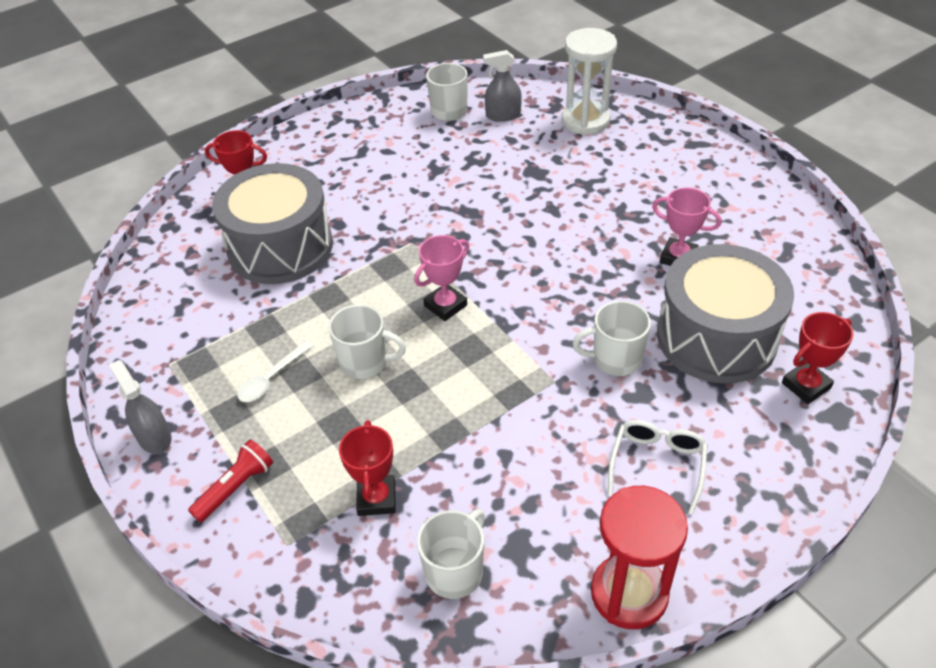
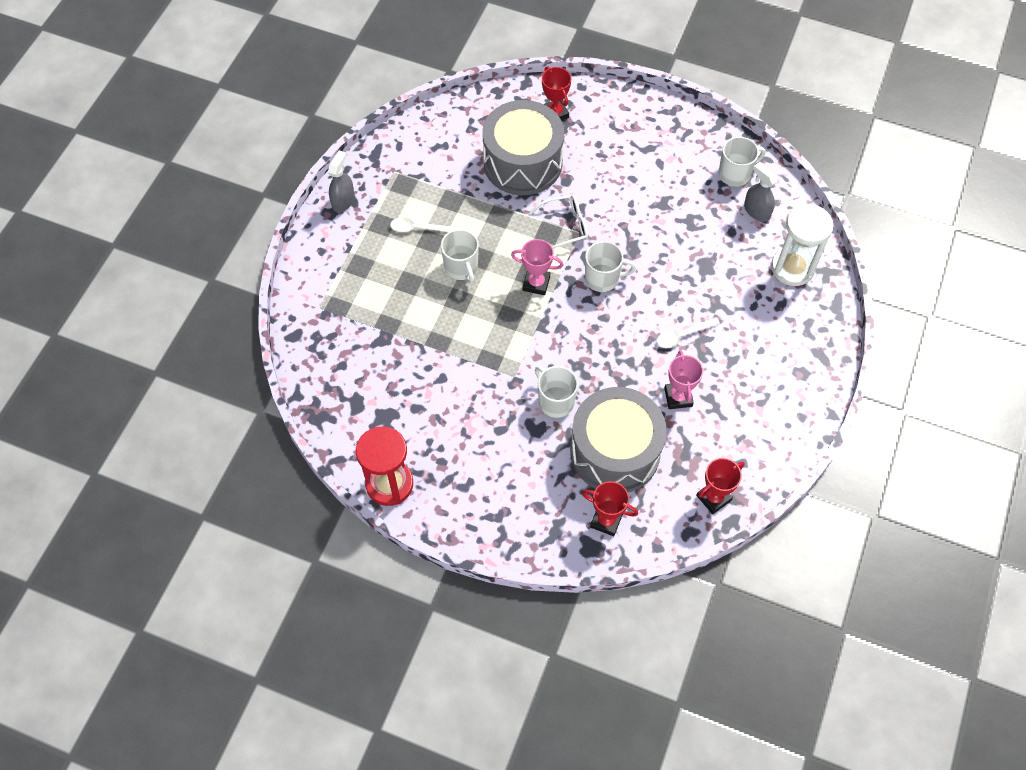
camera: 55 degrees right, 15 degrees up
red flashlight [188,439,273,523] -> none
red trophy [339,420,395,516] -> red trophy moved to [696,458,745,514]
white mug [417,509,485,599] -> white mug moved to [585,241,636,292]
white glasses [608,420,708,515] -> white glasses moved to [529,195,588,249]
none -> white spoon [657,317,720,348]

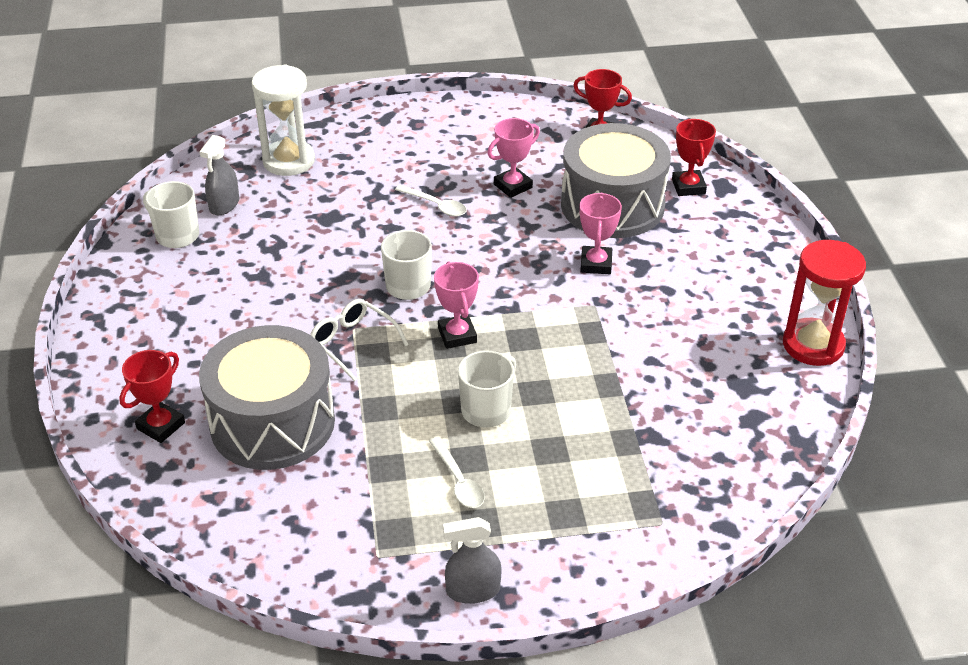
camera: 120 degrees left, 20 degrees down
white mug [535,366,578,418] -> pink trophy [579,192,622,274]

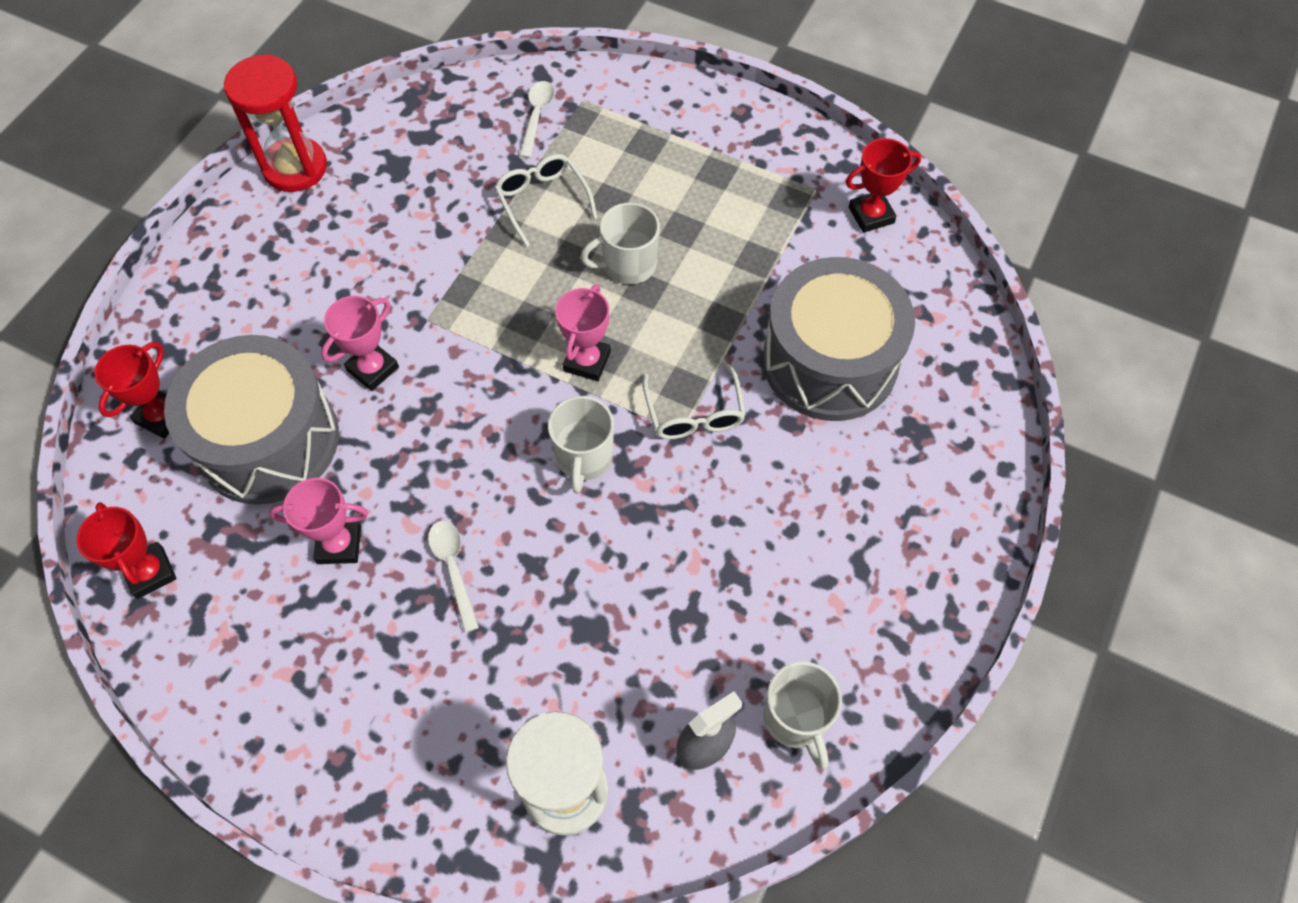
camera: 145 degrees left, 20 degrees up
red trophy [119,350,185,443] -> red trophy moved to [846,138,921,233]
white spoon [429,436,485,508] -> white spoon moved to [519,81,554,158]
grey spray bottle [443,517,502,604] -> none
none -> white glasses [494,154,597,247]

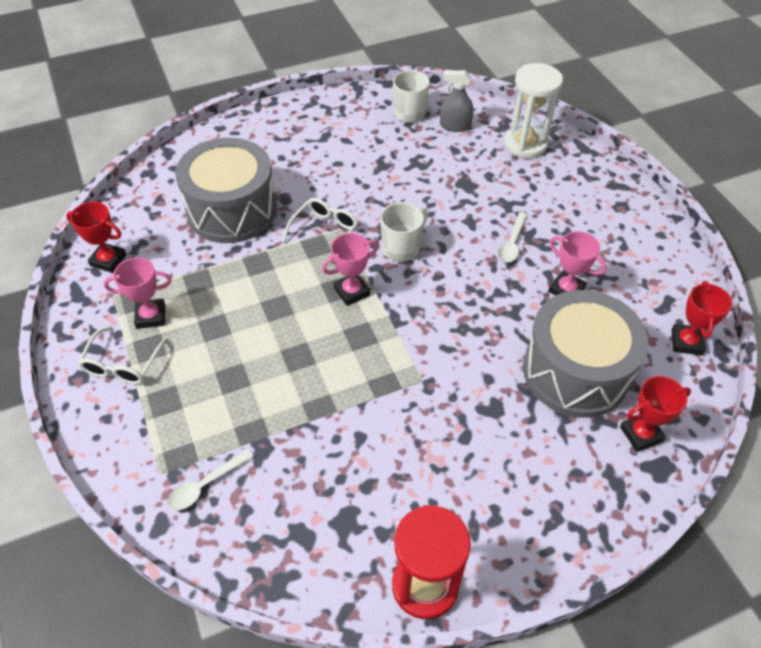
camera: 140 degrees left, 10 degrees down
pink trophy [321,296,399,391] -> pink trophy moved to [104,257,172,329]
white glasses [494,154,597,247] -> white glasses moved to [77,326,168,384]
white mug [580,203,660,284] -> none

